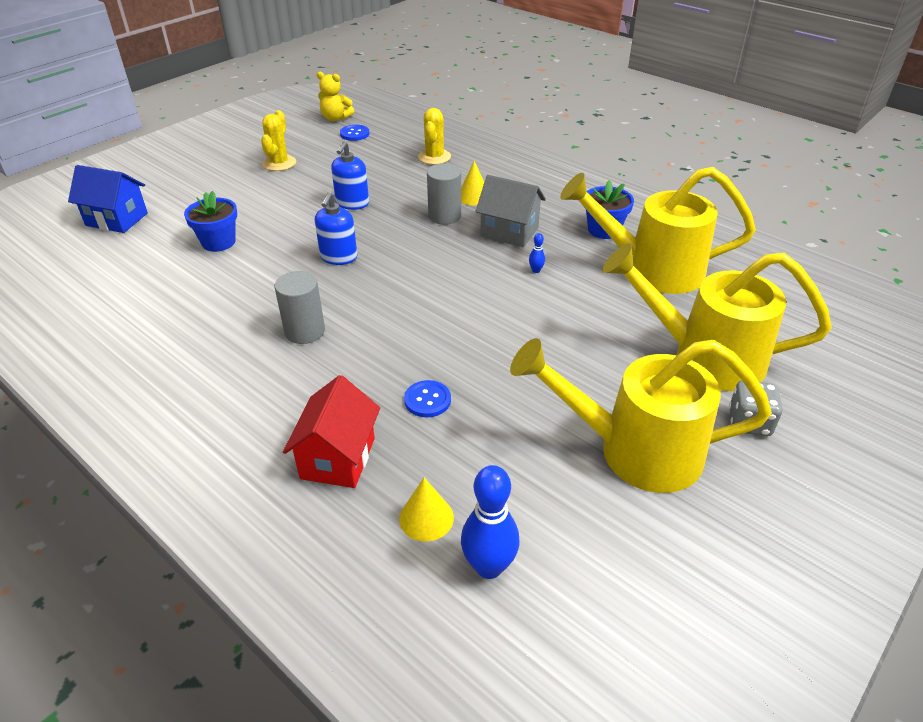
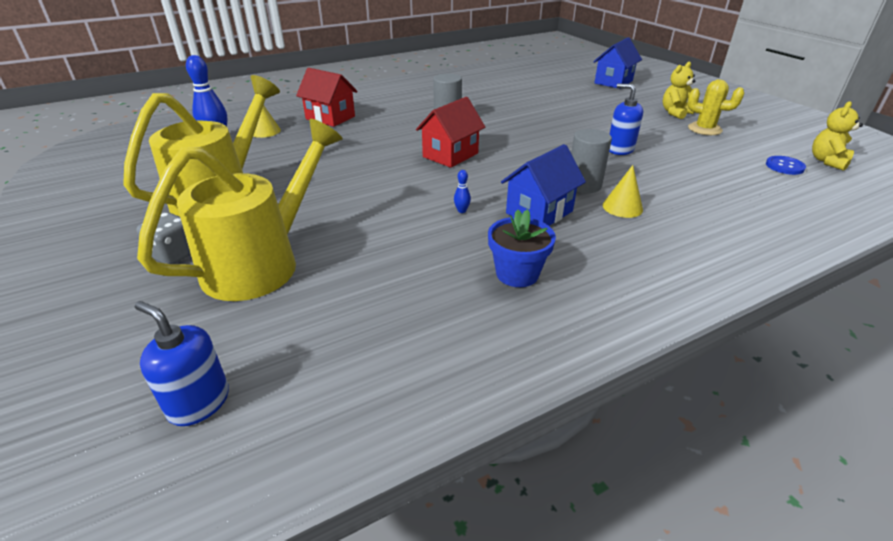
camera: 110 degrees right, 5 degrees down
blue flower pot [184,191,237,252] -> none
blue soap dispenser [315,192,357,265] -> blue soap dispenser moved to [135,301,229,426]
blue button [404,380,451,417] -> none
yellow cactus [418,108,451,165] -> none
grey house [476,175,546,247] -> blue house [501,144,586,226]
yellow watering can [560,167,756,294] -> none
none -> red house [416,97,485,168]
none -> yellow teddy bear [663,62,695,119]

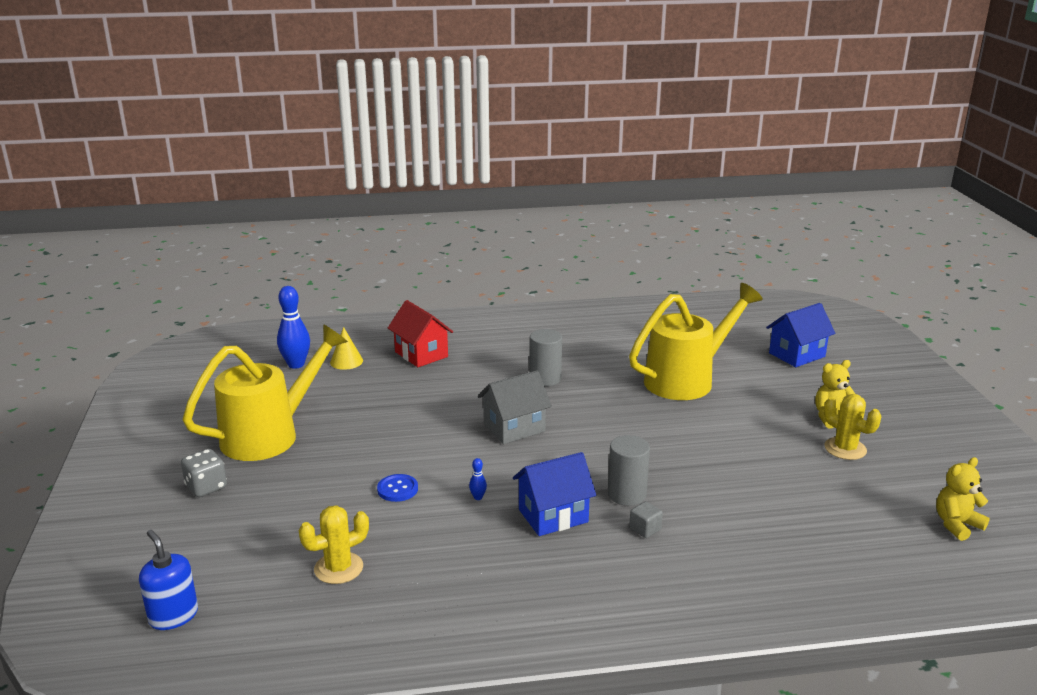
camera: 20 degrees right, 10 degrees down
yellow watering can [137,119,343,301] -> yellow watering can moved to [629,283,763,400]
red house [416,97,485,168] -> grey house [478,370,552,444]
blue flower pot [488,209,556,287] -> none
yellow cone [603,165,643,218] -> grey cube [629,501,663,538]
blue soap dispenser [609,84,643,155] -> none
blue button [766,156,806,175] -> blue button moved to [377,474,418,502]
none -> yellow cactus [299,505,369,584]

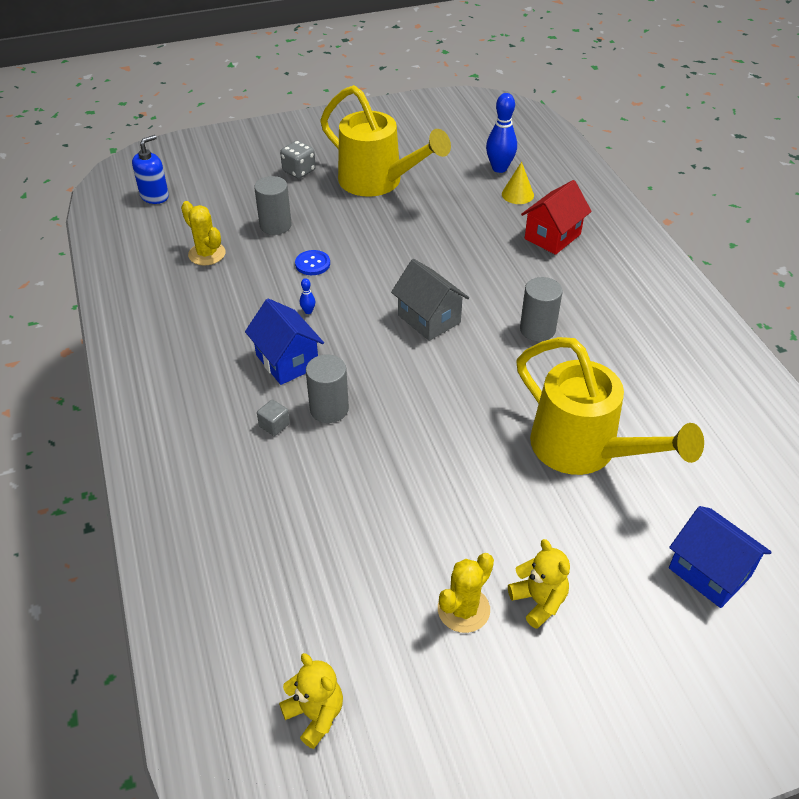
camera: 80 degrees right, 20 degrees up
none -> grey cylinder [254,176,291,235]

